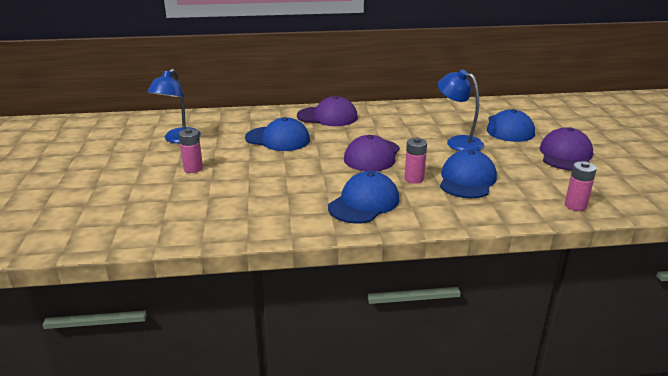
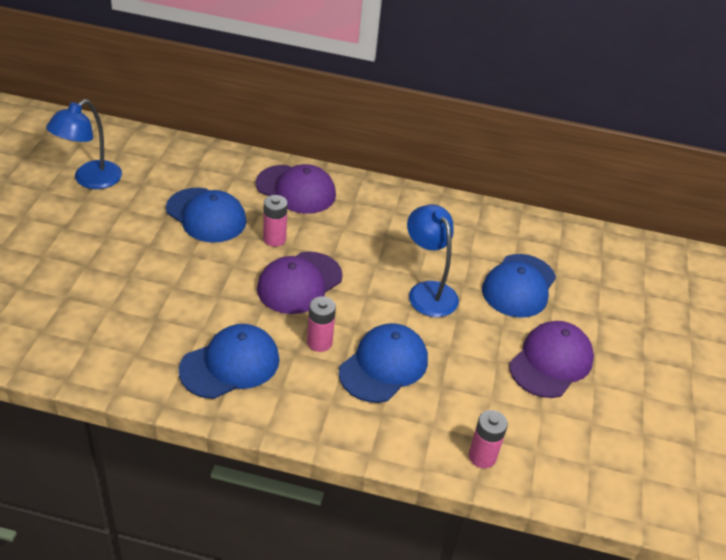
camera: 15 degrees right, 15 degrees up
pink battery [179,128,203,173] -> pink battery moved to [263,195,288,247]

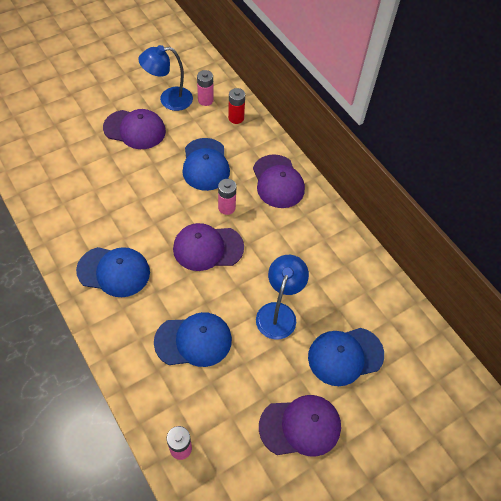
camera: 45 degrees right, 15 degrees up
pink battery [307,296,336,352] -> pink battery moved to [197,70,214,106]
none -> purple cap [103,109,166,149]
none -> red battery [228,88,245,124]

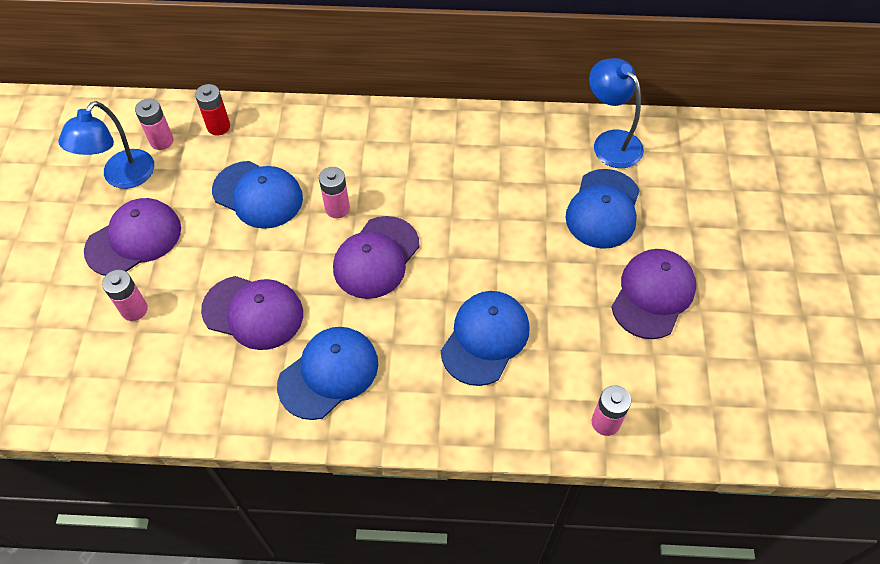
camera: 50 degrees left, 0 degrees up
purple cap [253,154,305,208] -> purple cap moved to [201,276,303,350]
blue lamp [256,255,309,340] -> blue lamp moved to [589,58,644,168]
none -> pink battery [102,270,148,321]

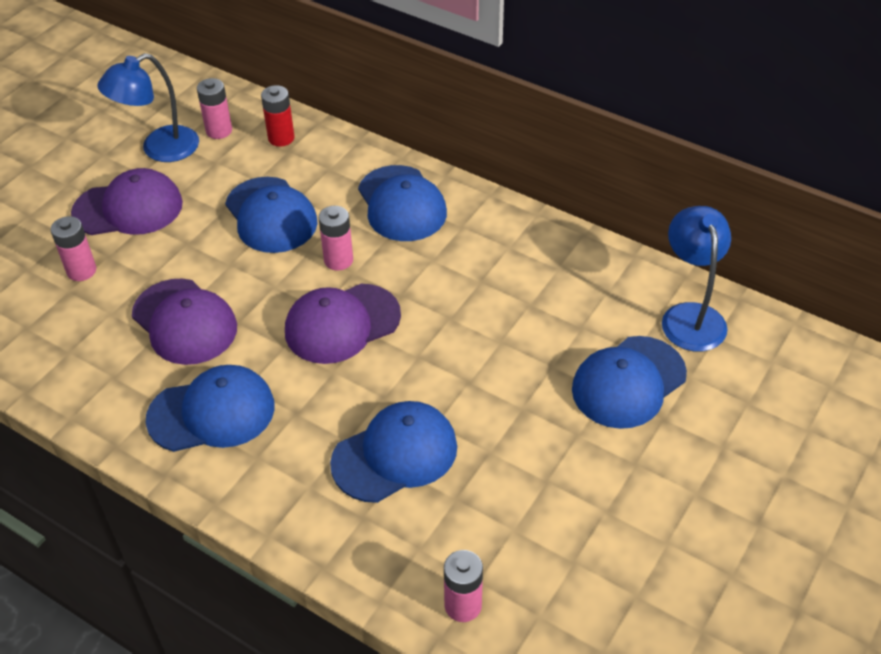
camera: 30 degrees right, 10 degrees down
purple cap [611,249,696,339] -> none
none -> blue cap [358,165,447,241]

